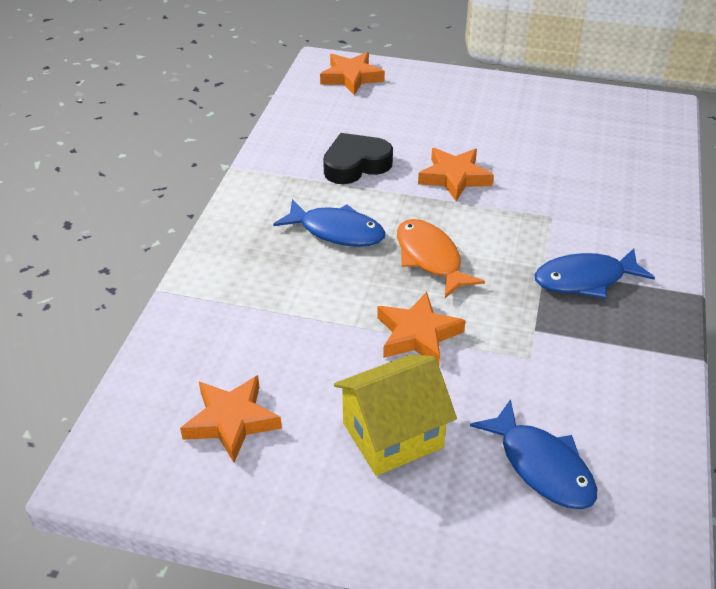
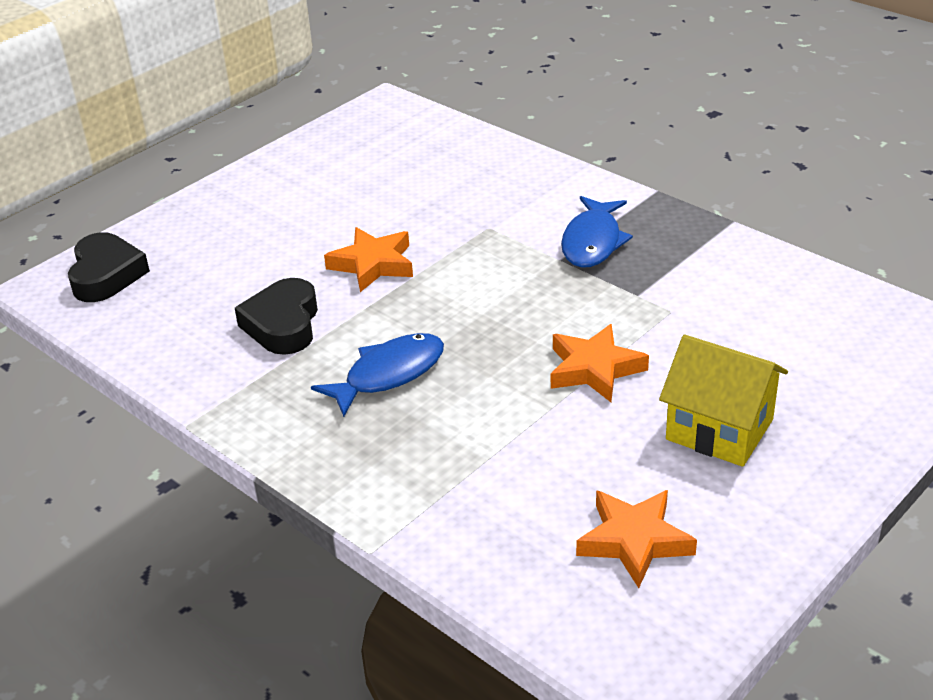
camera: 60 degrees left, 5 degrees down
orange star [320,52,385,95] -> black heart [68,232,150,302]
yellow house [334,355,457,476] -> yellow house turned 60 degrees counterclockwise [659,334,788,467]
orange fish [397,219,485,298] -> none
blue fish [470,399,597,509] -> none

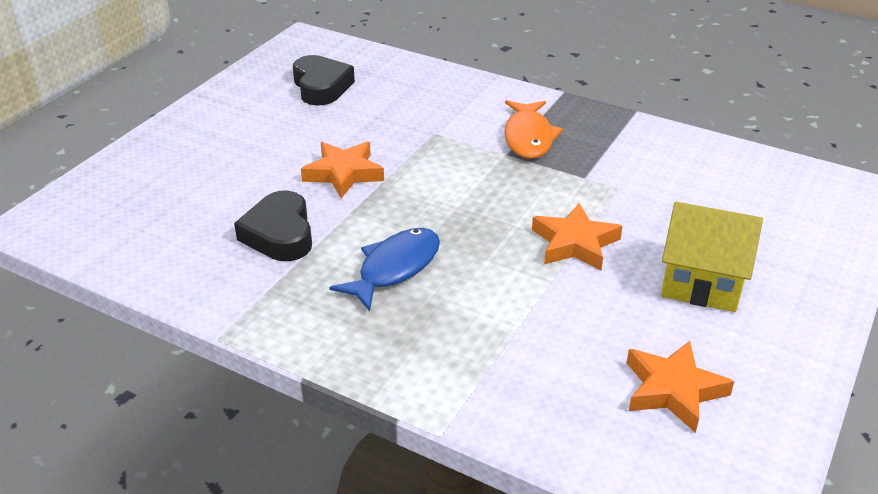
camera: 15 degrees left, 0 degrees up
black heart [68,232,150,302] -> black heart moved to [293,55,355,106]
blue fish [561,196,633,268] -> orange fish [504,100,563,159]

